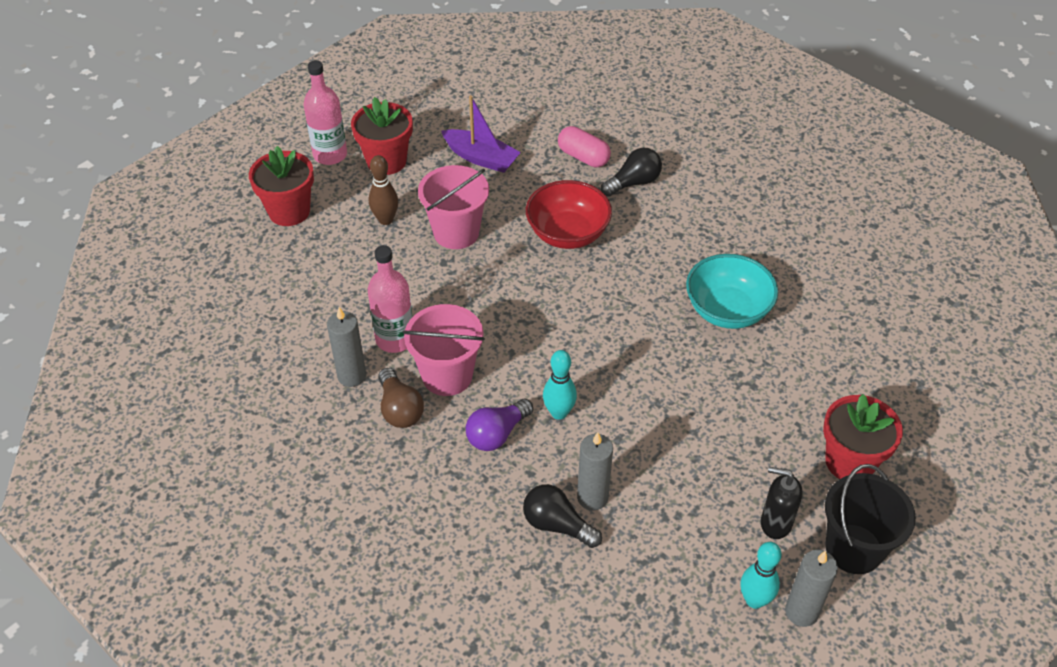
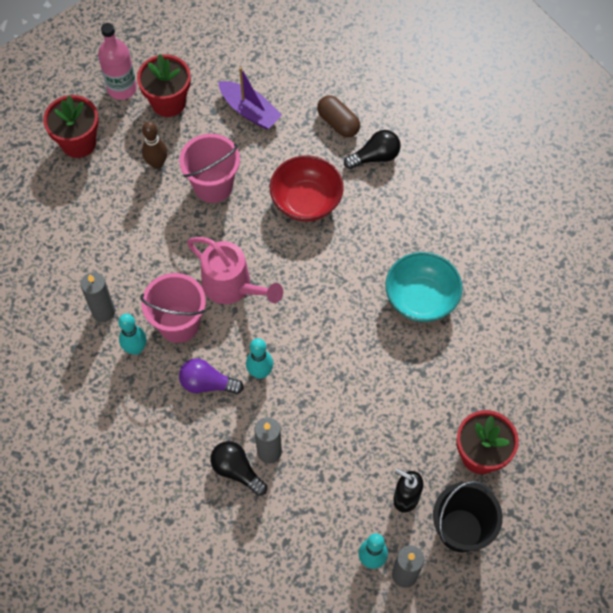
camera: 10 degrees right, 15 degrees up
pink bottle [368,245,412,353] -> none
brown light bulb [378,368,424,428] -> turquoise bowling pin [118,314,147,355]
purple light bulb [466,399,533,451] -> purple light bulb turned 45 degrees clockwise [179,359,244,394]
pink capsule [558,126,611,167] -> brown capsule [317,95,360,137]
none -> pink watering can [187,237,283,304]

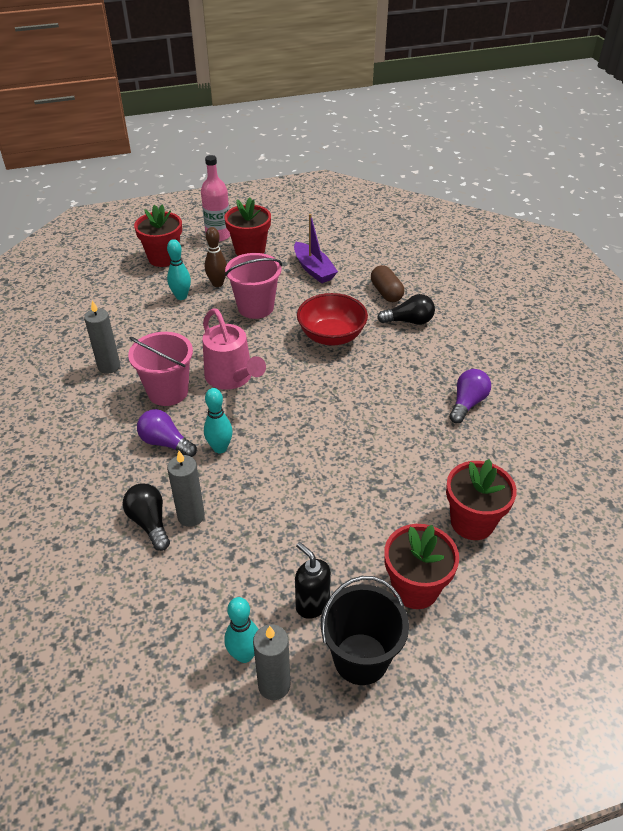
camera: 20 degrees right, 20 degrees down
turquoise bowling pin [118,314,147,355] -> turquoise bowling pin moved to [167,239,191,300]
turquoise bowl [385,252,462,322] -> none
none -> red flower pot [446,459,517,540]
none -> purple light bulb [449,369,491,423]

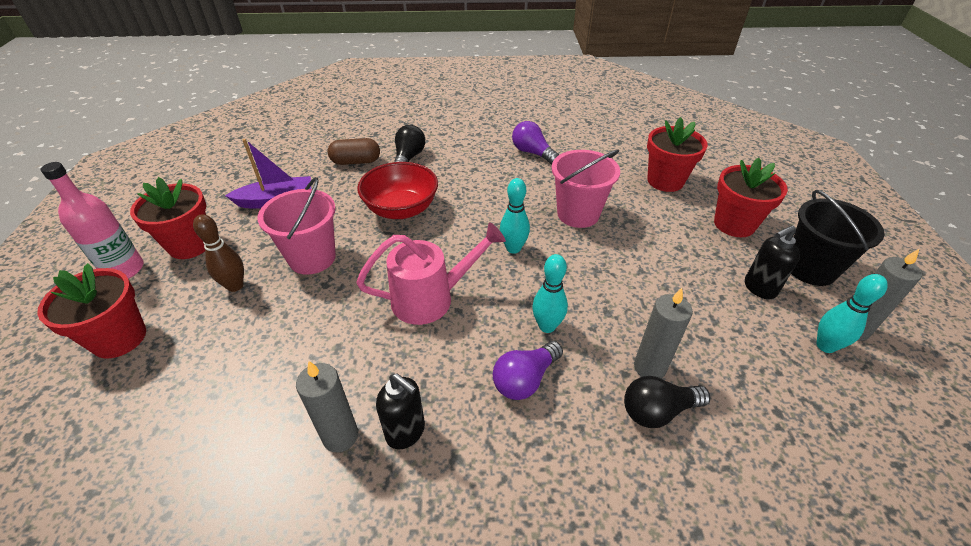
camera: 75 degrees left, 0 degrees up
pink bucket [128,332,193,406] -> pink bucket moved to [552,150,620,228]
turquoise bowling pin [167,239,191,300] -> turquoise bowling pin moved to [500,178,530,254]
none -> black soap dispenser [376,373,425,449]

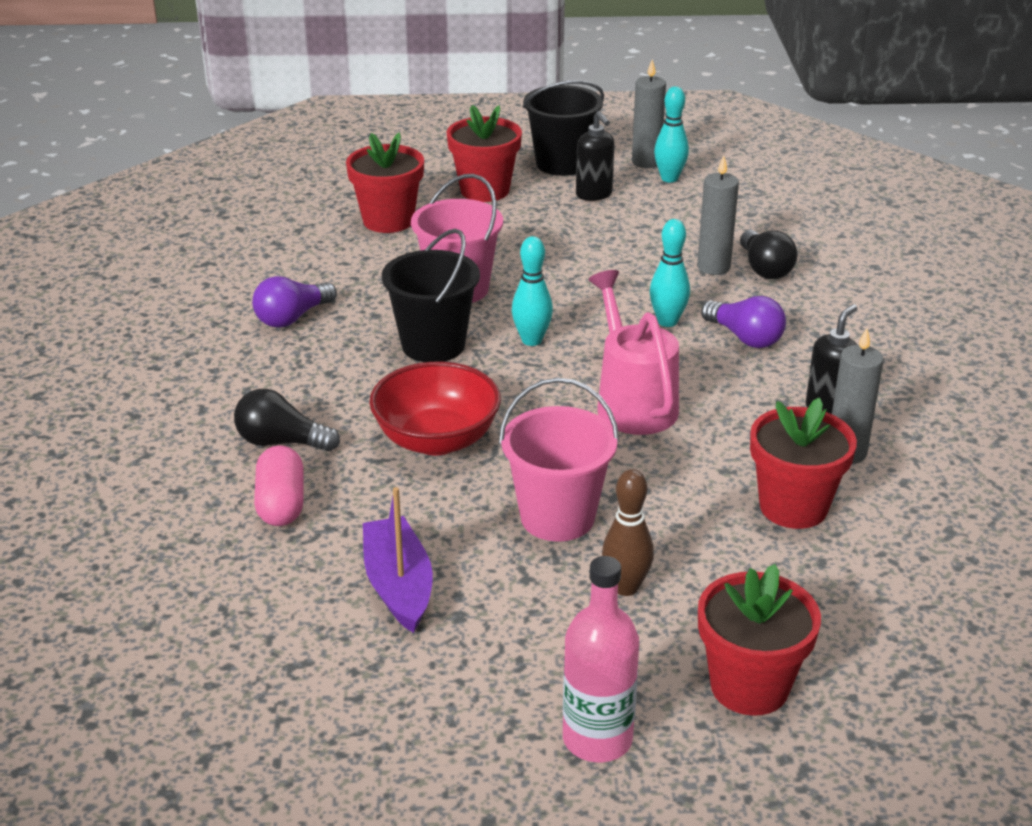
camera: 90 degrees left, 10 degrees down
red flower pot [130,177,206,259] -> red flower pot moved to [750,398,857,529]
brown capsule [328,138,380,165] -> pink capsule [254,445,304,526]
none -> black bucket [382,229,480,362]

